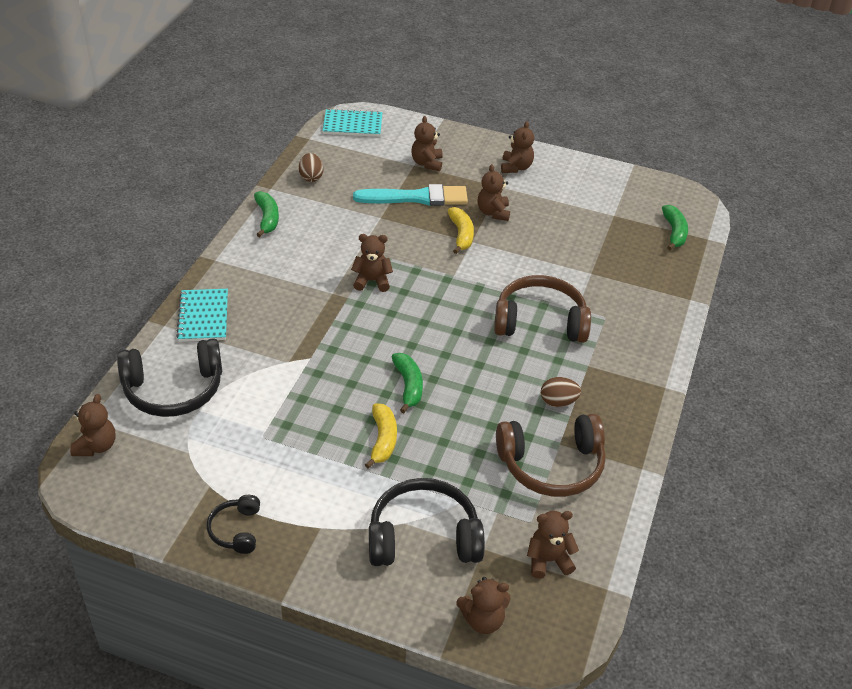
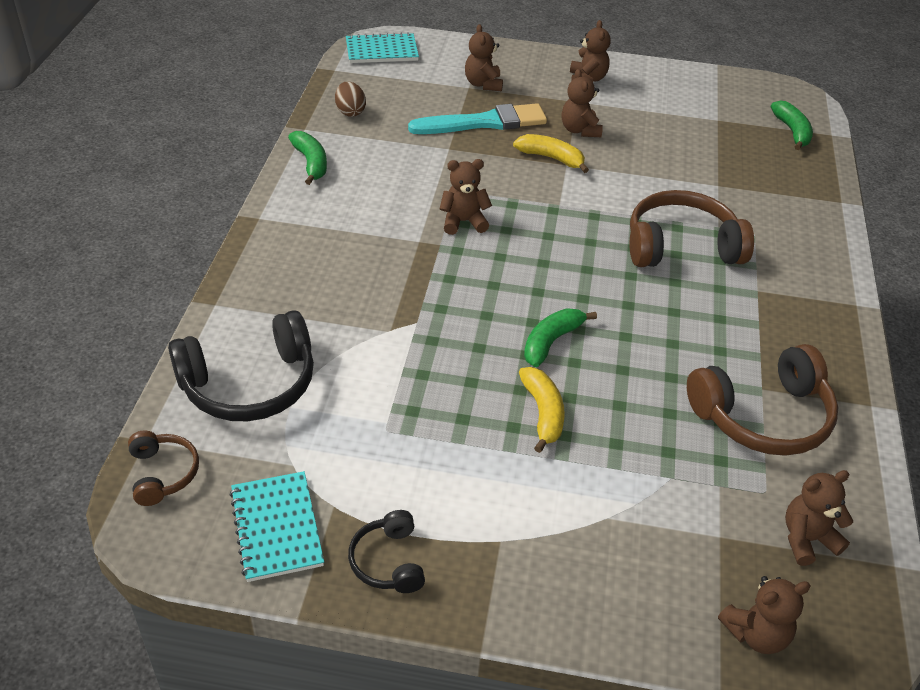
camera: 10 degrees left, 0 degrees up
brown teddy bear [70,394,116,456] -> brown headphones [128,430,199,506]
turquoise notebook [176,289,228,342] -> turquoise notebook moved to [230,471,324,582]
black headphones [369,478,485,566] -> none
green banana [392,353,423,413] -> green banana turned 120 degrees counterclockwise [524,308,597,367]
yellow banana [448,207,474,254] -> yellow banana turned 45 degrees counterclockwise [513,134,589,173]
brown egg [541,377,581,407] -> none

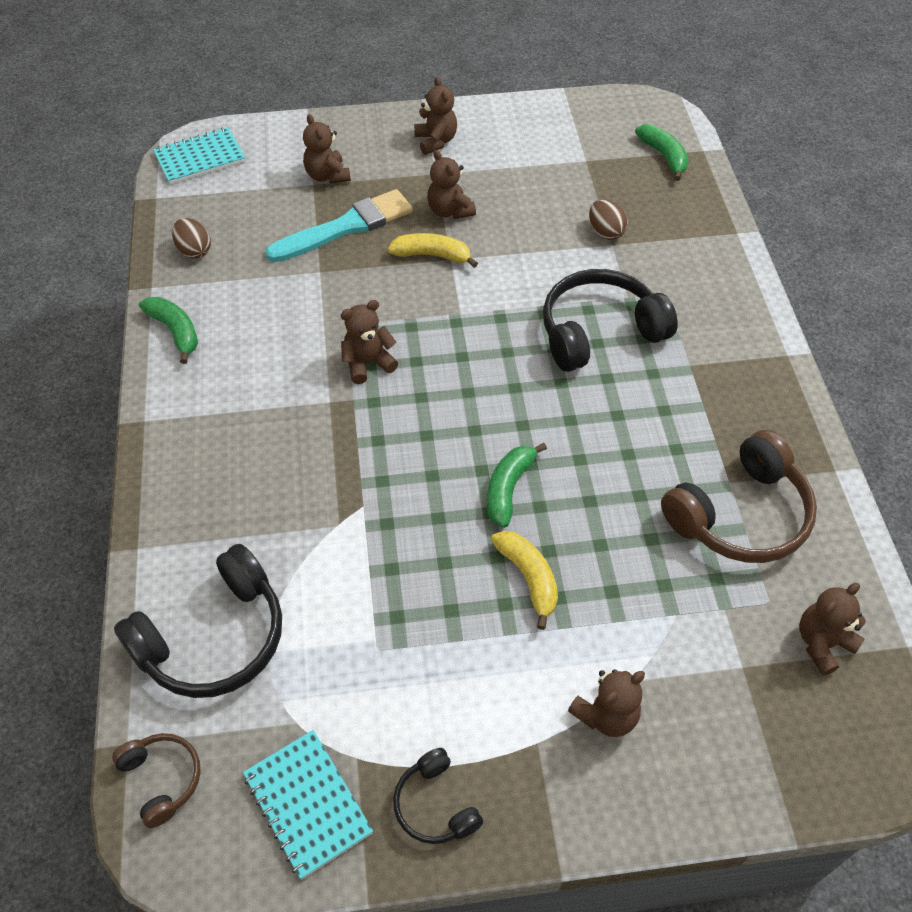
camera: 15 degrees left, 10 degrees up
brown headphones [630,190,754,267] -> black headphones [543,269,678,372]
brown teddy bear [718,576,811,654] -> brown teddy bear moved to [568,669,645,737]
none -> brown egg [589,200,628,240]

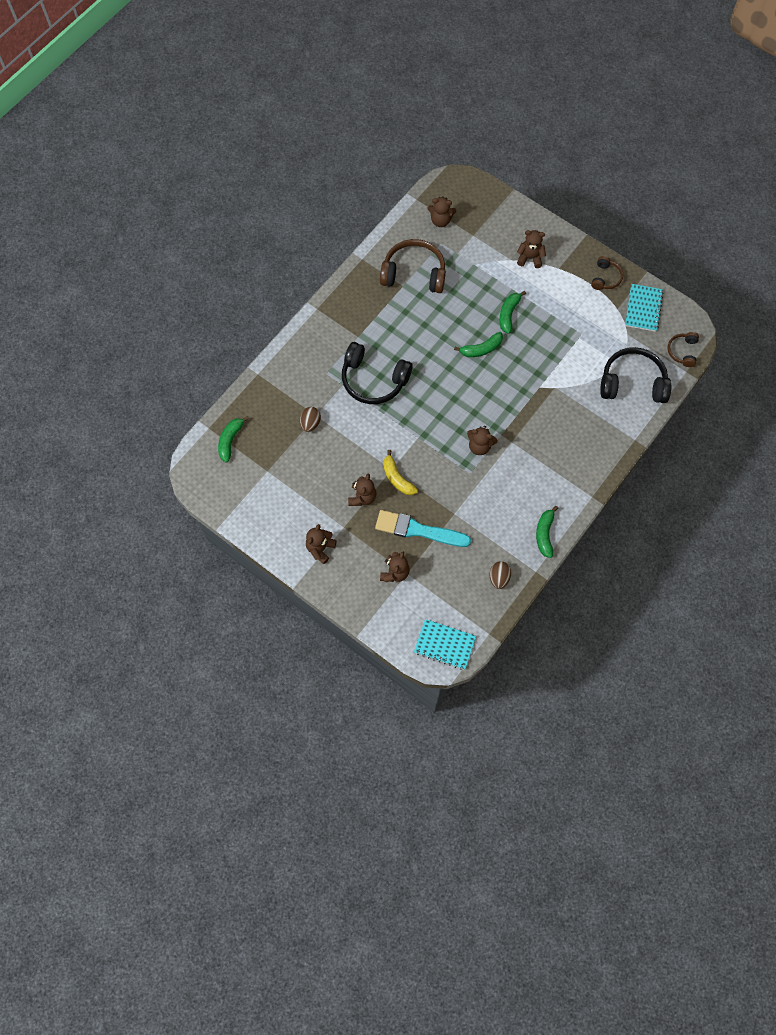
camera: 135 degrees left, 15 degrees up
black headphones [393,748,483,844] -> brown headphones [591,256,623,290]
yellow banana [491,531,558,630] -> green banana [500,291,526,334]

